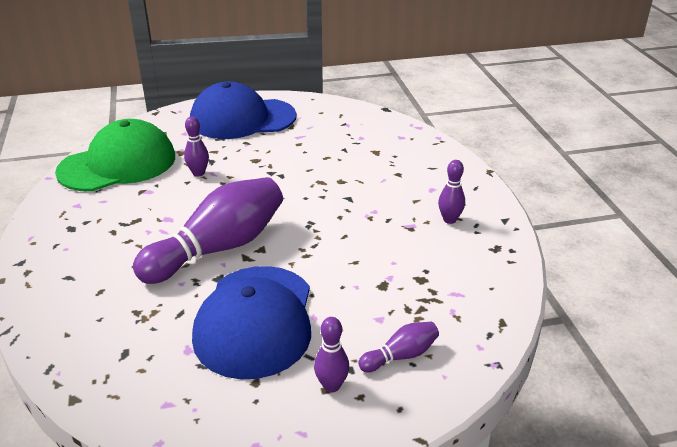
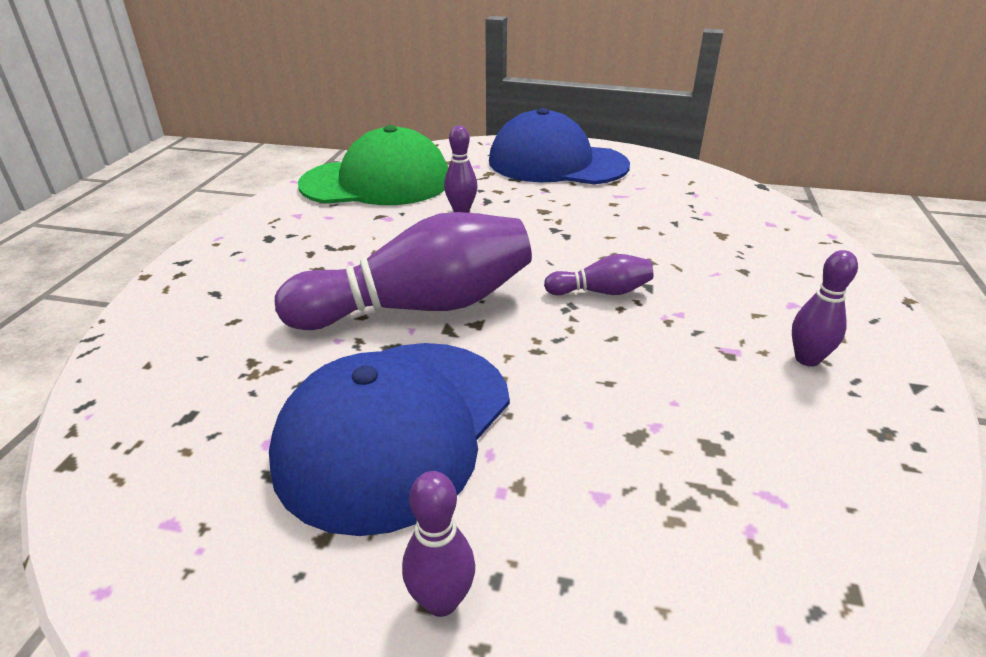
camera: 25 degrees right, 0 degrees up
purple bowling pin [358,322,439,372] -> purple bowling pin moved to [544,254,653,295]

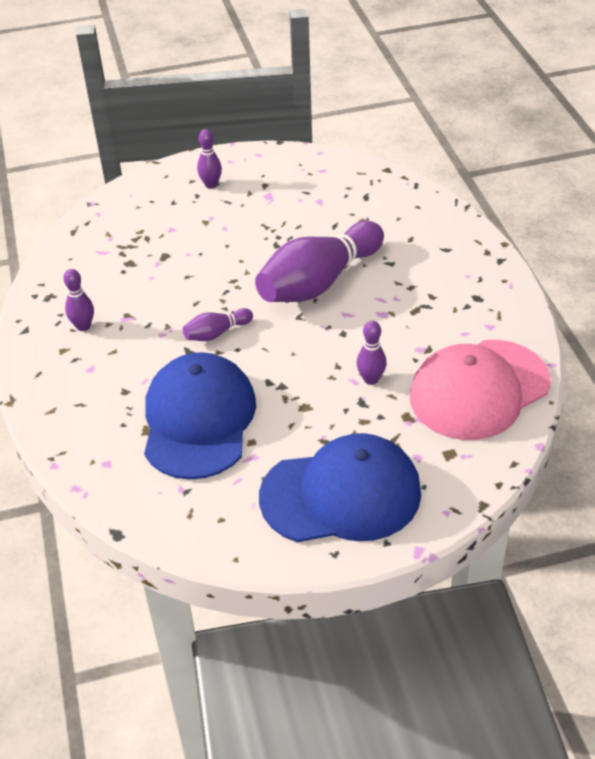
camera: 155 degrees right, 10 degrees up
blue cap [269,343,510,536] -> blue cap moved to [144,352,256,480]
green cap [298,125,448,205] -> pink cap [410,340,551,440]

